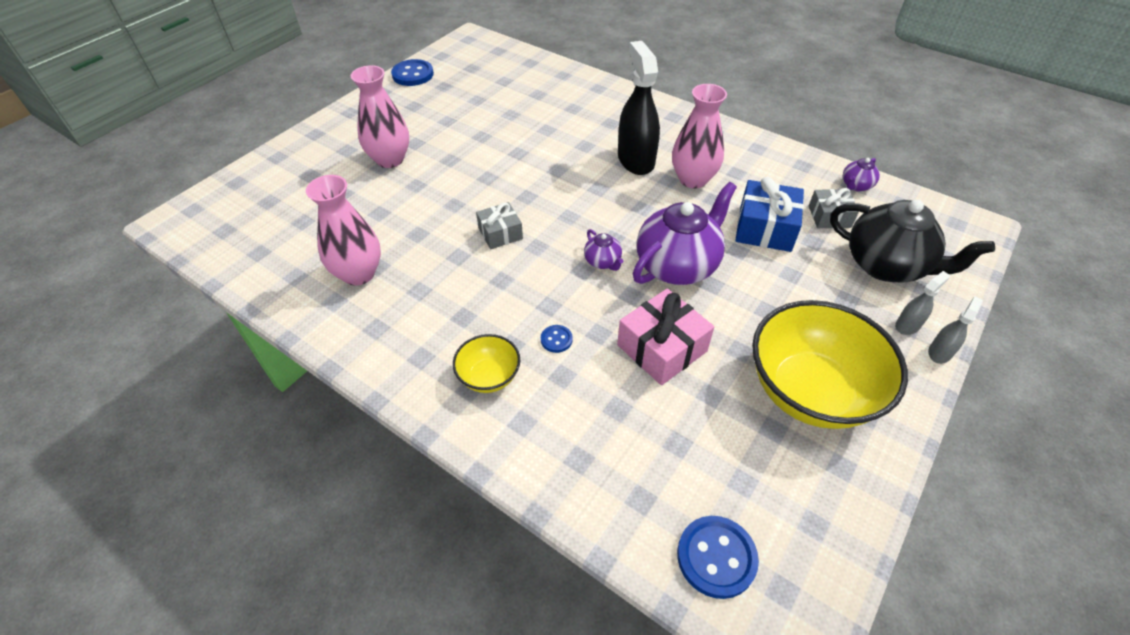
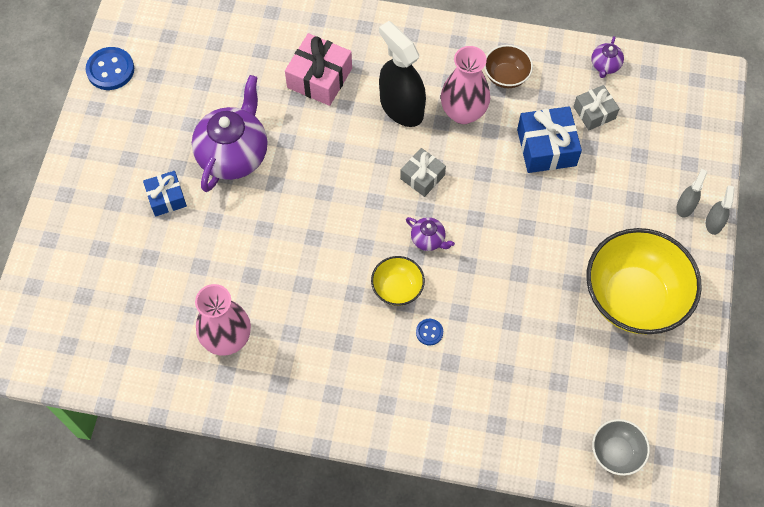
camera: 25 degrees left, 15 degrees up
pink vase [351,65,409,168] -> blue gift [143,171,187,217]
yellow bowl [453,334,520,393] -> yellow bowl moved to [371,256,425,306]
grey gift [476,202,523,249] -> grey gift moved to [400,148,446,197]
pink gift [617,288,714,385] -> pink gift moved to [285,33,352,106]
purple teapot [633,182,737,285] -> purple teapot moved to [192,75,268,192]
blue button [677,516,759,599] -> grey bowl [592,419,650,476]
black teapot [830,200,995,282] -> none
none -> brown bowl [484,45,533,88]

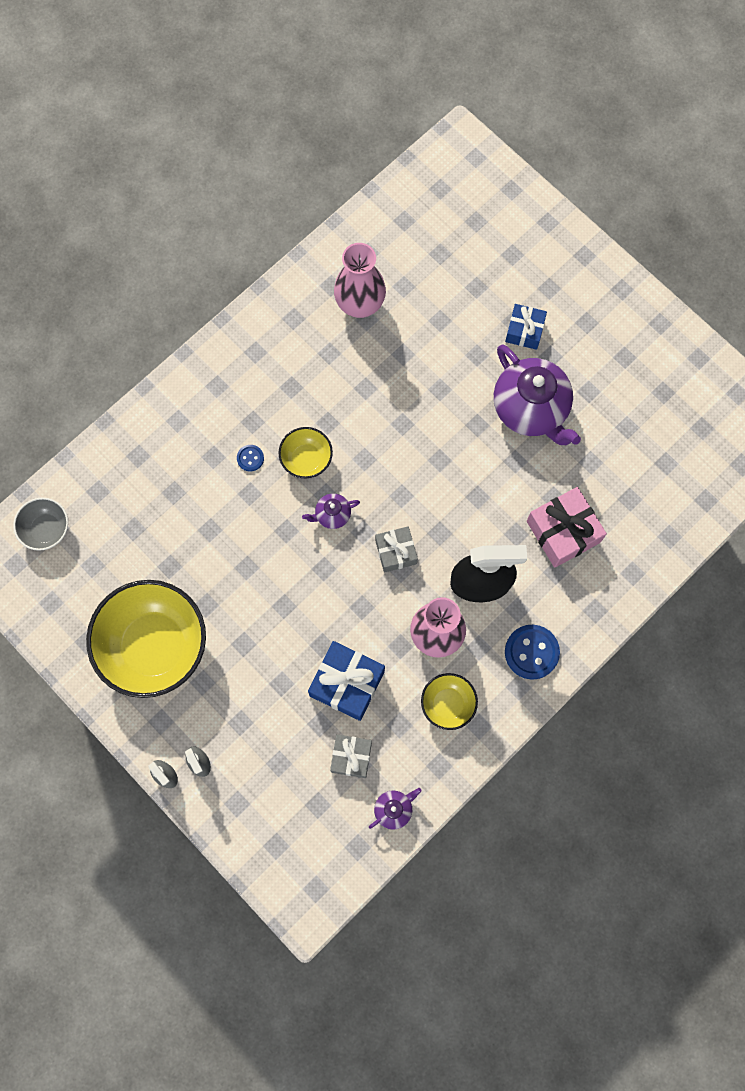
camera: 125 degrees right, 10 degrees up
blue button [86,47,134,90] -> blue button moved to [505,625,560,680]
brown bowl [484,45,533,88] -> yellow bowl [421,673,478,730]
purple teapot [591,36,624,78] -> purple teapot turned 90 degrees clockwise [369,788,422,830]

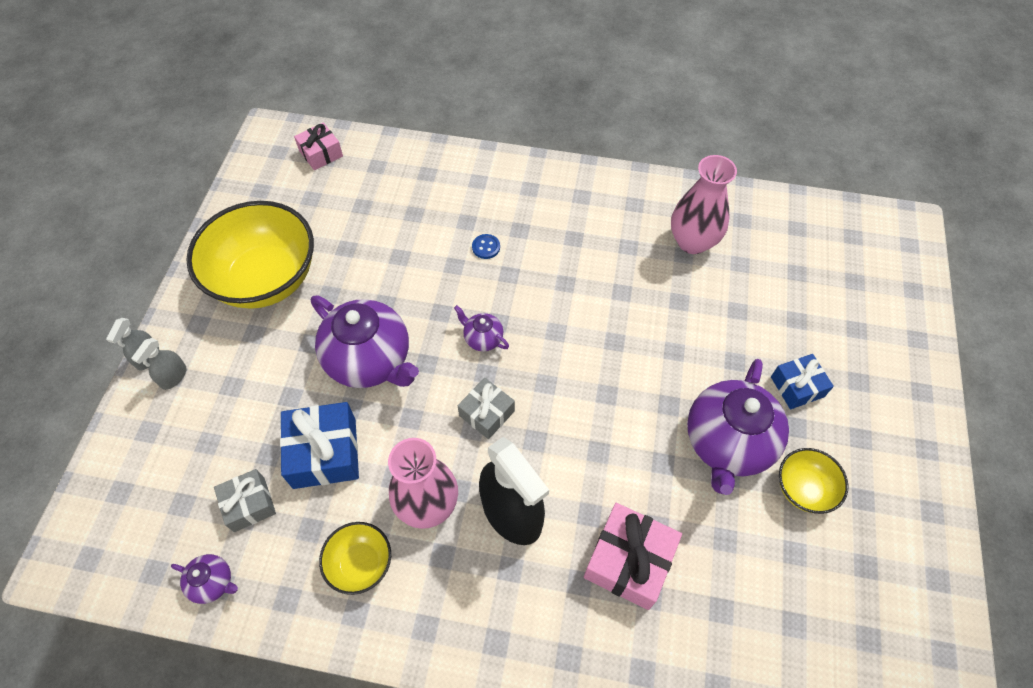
camera: 55 degrees right, 15 degrees down
grey bowl [13,497,68,551] -> pink gift [294,122,343,170]
yellow bowl [278,427,333,478] -> yellow bowl moved to [779,448,848,514]
blue button [505,625,560,680] -> none
none -> purple teapot [311,295,419,388]

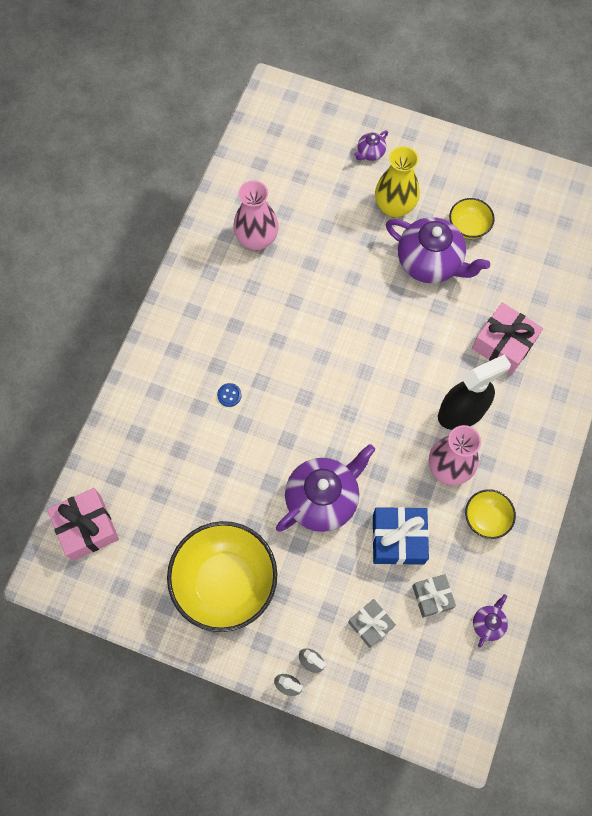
camera: 80 degrees left, 10 degrees up
pink gift [294,122,343,170] -> pink gift [47,488,119,561], size x1.59
purple teapot [454,305,509,351] -> purple teapot moved to [354,130,388,161]
grey gift [458,378,515,439] -> grey gift moved to [348,599,396,648]
blue gift [771,354,834,409] -> yellow vase [375,146,420,218]

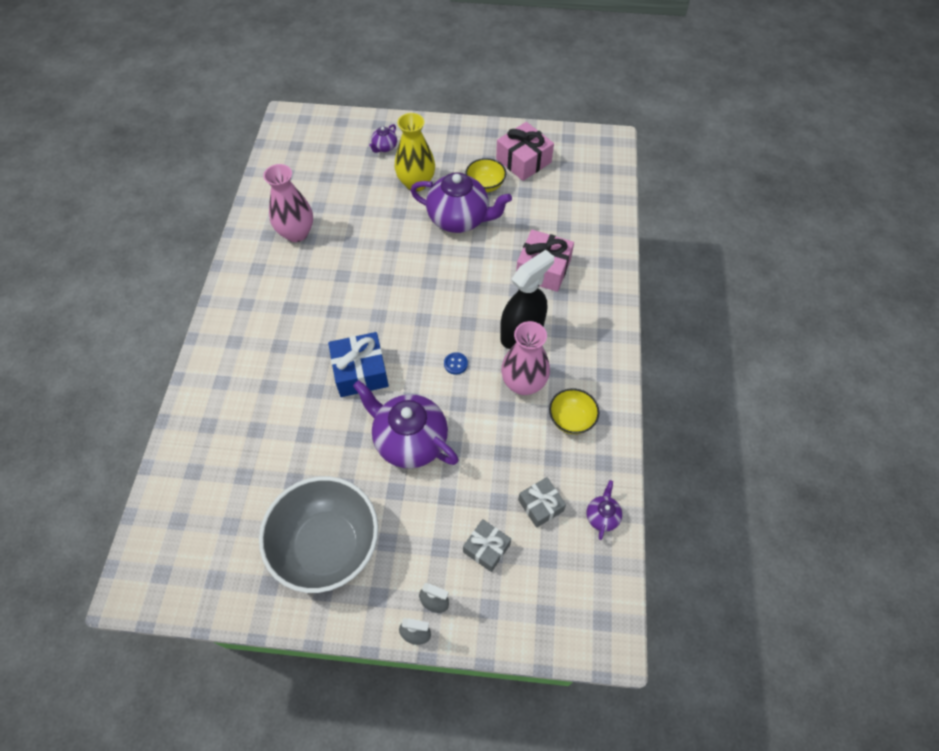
camera: 15 degrees left, 10 degrees down
pink gift [47,488,119,561] -> pink gift moved to [496,122,554,181]
yellow bowl [167,521,277,632] -> grey bowl [259,476,378,593]
blue button [217,383,242,407] -> blue button moved to [444,352,468,375]
purple teapot [276,444,376,532] -> purple teapot turned 90 degrees counterclockwise [353,380,459,469]
blue gift [372,507,429,565] -> blue gift moved to [328,332,389,397]

